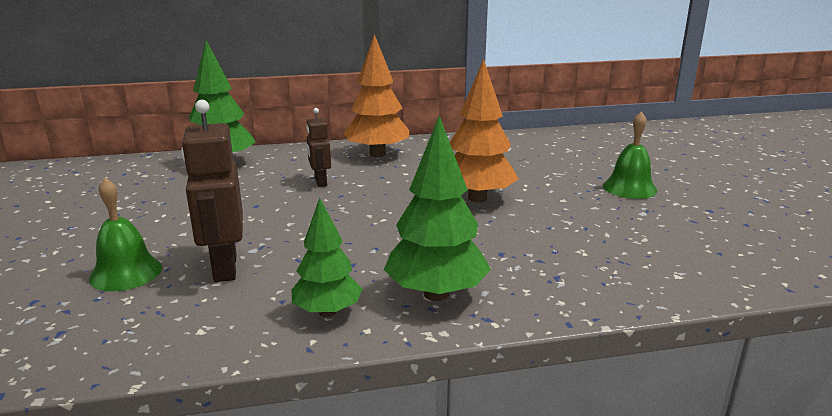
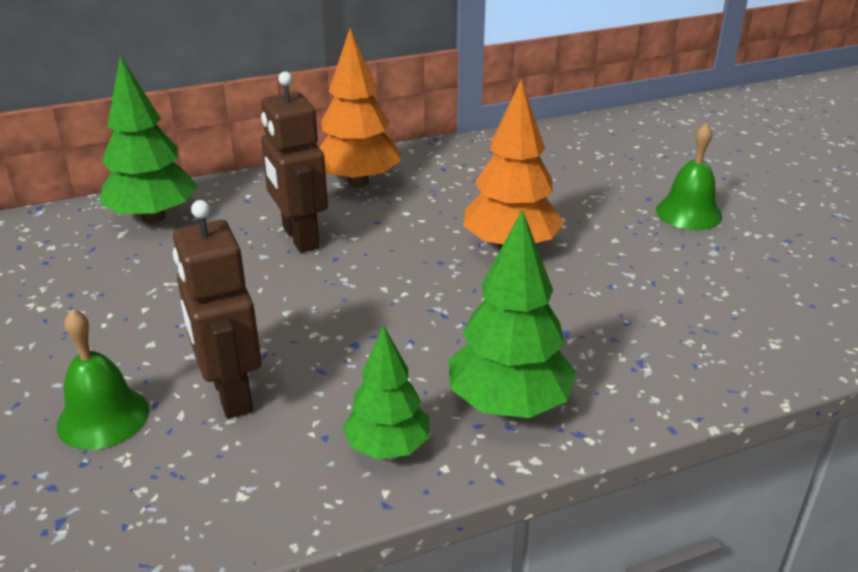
camera: 10 degrees left, 10 degrees up
brown robot [306,108,331,187] -> brown robot [261,71,328,253], size x1.71

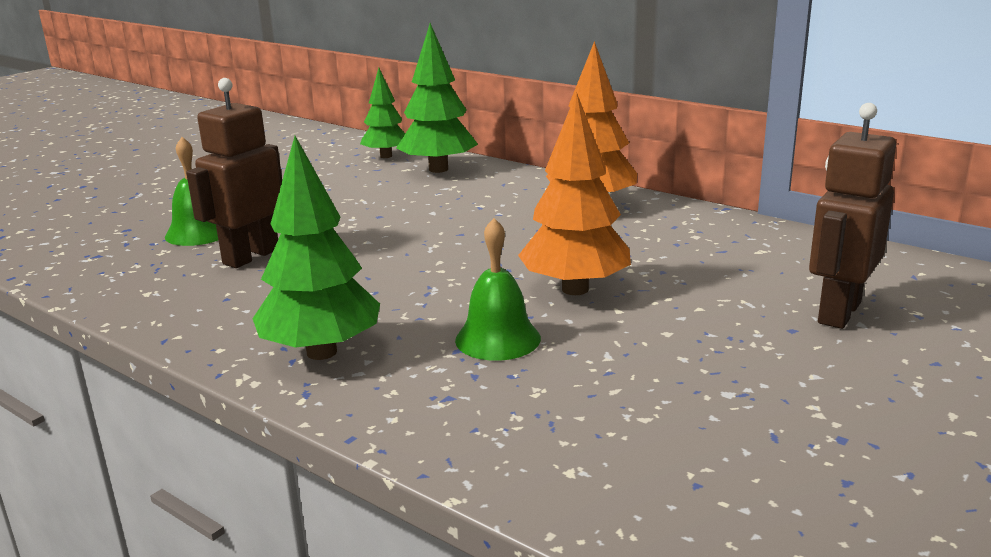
camera: 60 degrees right, 10 degrees down
brown robot [261,71,328,253] -> brown robot moved to [809,103,896,329]
green tree [343,325,430,460] -> green tree moved to [360,68,405,158]
green bell [656,123,722,230] -> green bell moved to [455,218,541,361]

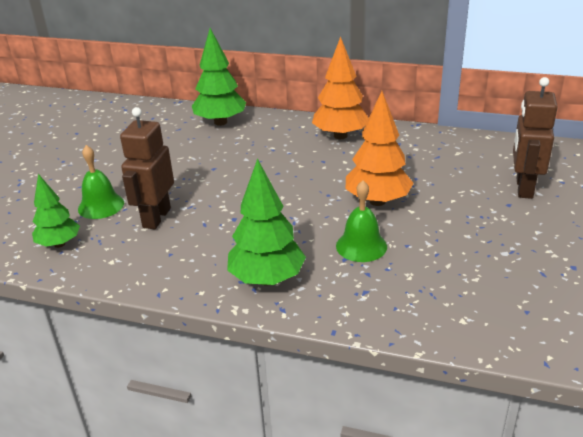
camera: 20 degrees left, 10 degrees up
green tree [360,68,405,158] -> green tree moved to [32,174,80,248]

